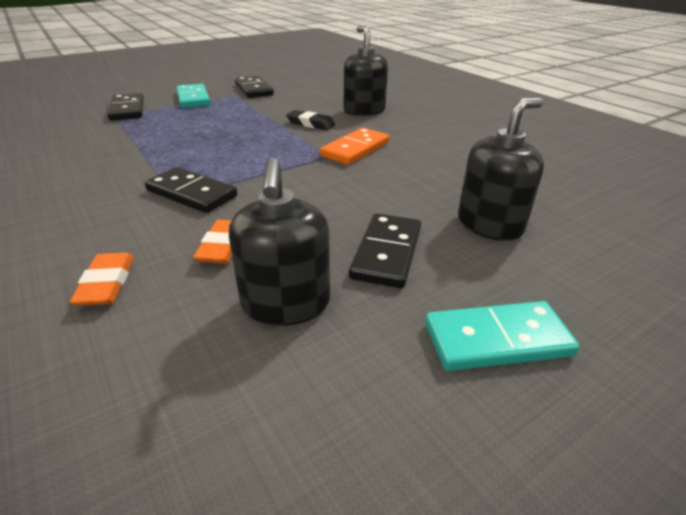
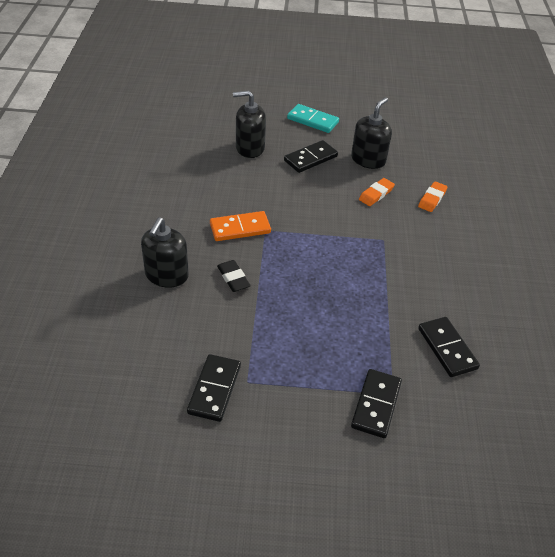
camera: 145 degrees left, 10 degrees up
black domino [145,167,237,213] -> black domino moved to [418,317,480,377]
turquoise domino [176,84,211,108] -> none

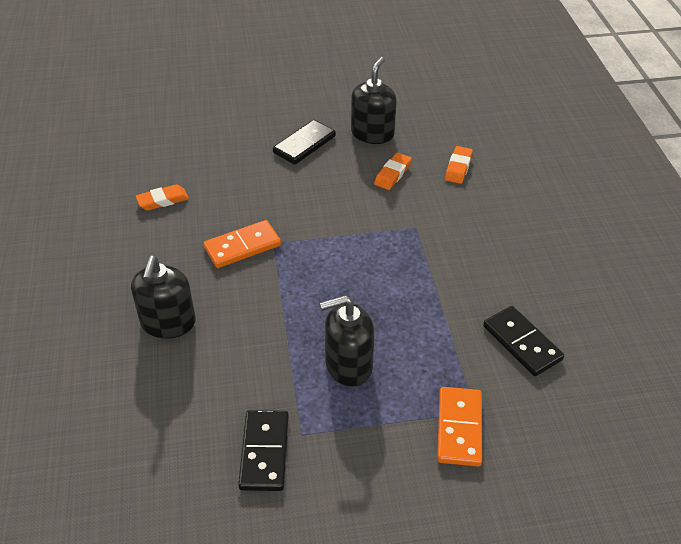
camera: 10 degrees left, 0 degrees up
black eraser [217,260,251,292] -> none
black soap dispenser [233,90,266,158] -> black soap dispenser moved to [320,295,374,387]
turquoise domino [287,104,339,133] -> none
black domino [351,369,402,438] -> orange domino [437,387,482,467]
none -> orange eraser [135,184,189,210]

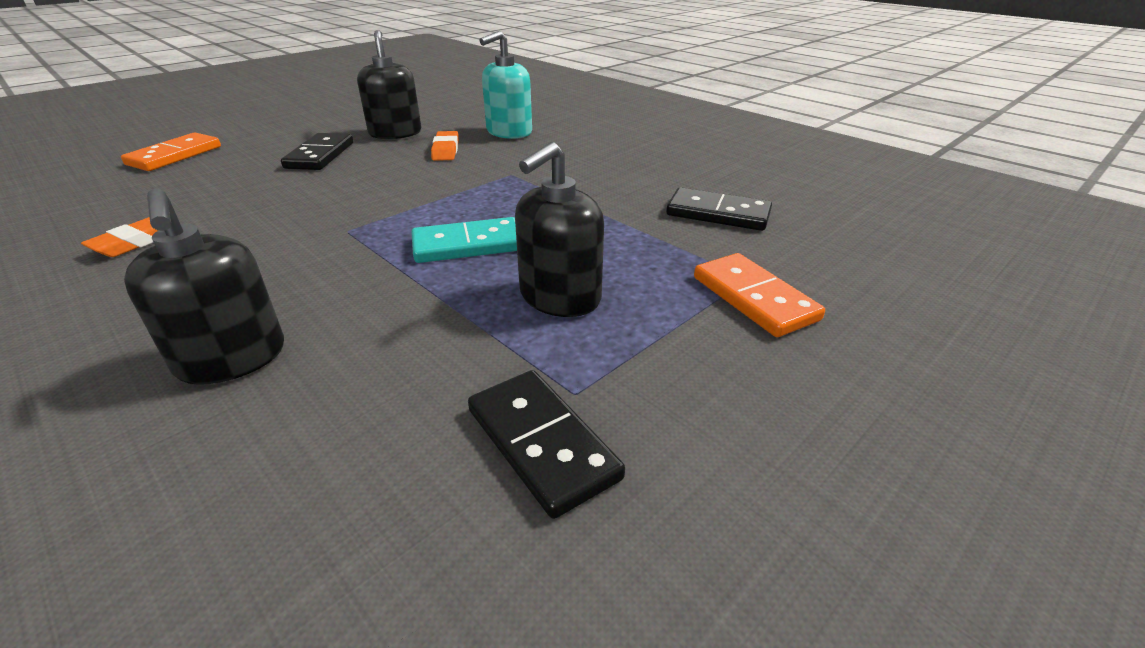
camera: 35 degrees left, 10 degrees down
orange domino [203,220,281,268] -> orange domino moved to [121,132,221,171]
orange eraser [445,146,473,184] -> turquoise soap dispenser [480,31,532,139]
none -> turquoise domino [411,217,517,263]

